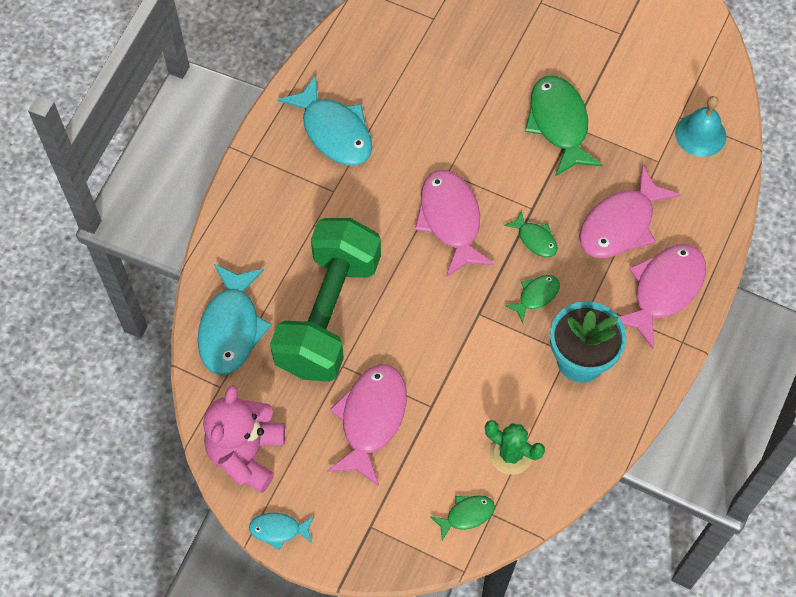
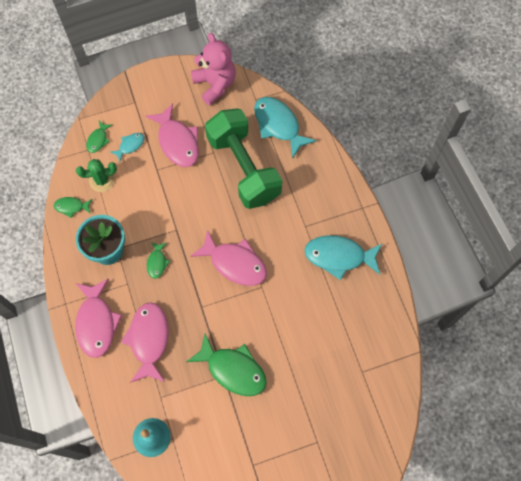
camera: 135 degrees right, 5 degrees up
turquoise fish [249,513,314,551] -> turquoise fish moved to [111,133,144,162]
green fish [504,210,558,257] -> green fish moved to [54,197,92,218]

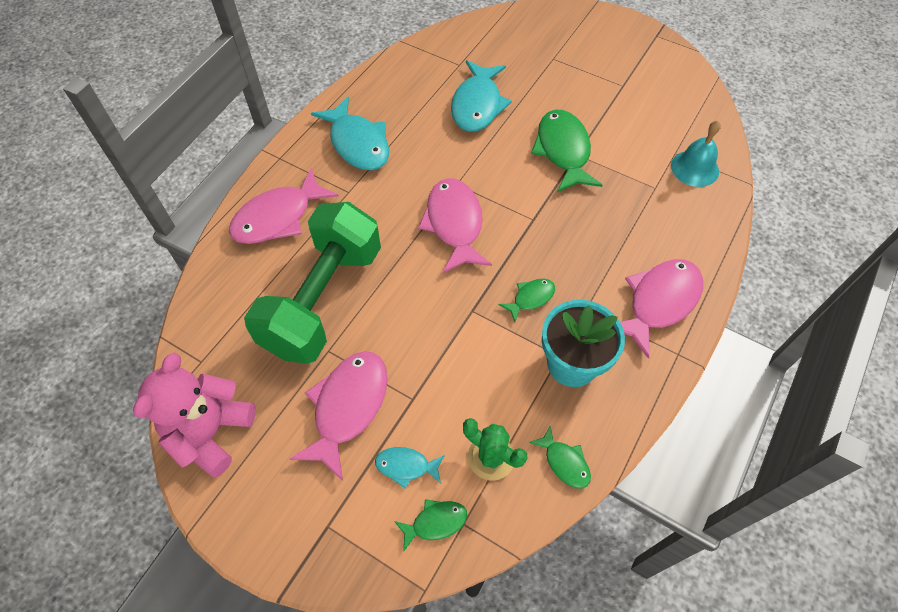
camera: 130 degrees left, 10 degrees down
pink fish [121,302,169,383] -> pink fish moved to [229,168,338,244]
turquoise fish [254,97,317,159] -> turquoise fish moved to [451,60,512,132]

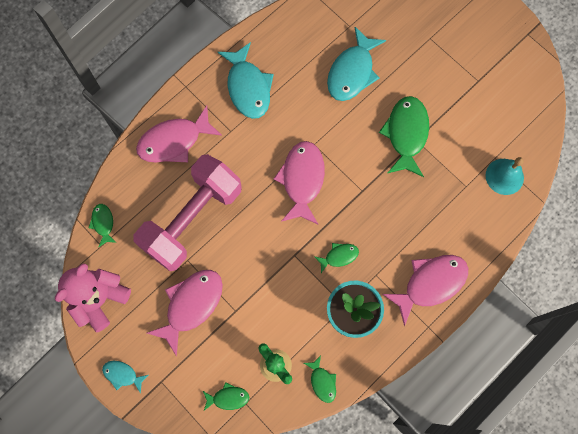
camera: 15 degrees right, 15 degrees up
green dumbbell [244,202,381,364] -> pink dumbbell [133,154,241,271]
turquoise fish [375,447,445,488] -> turquoise fish moved to [102,361,148,394]
none -> green fish [88,204,117,247]

